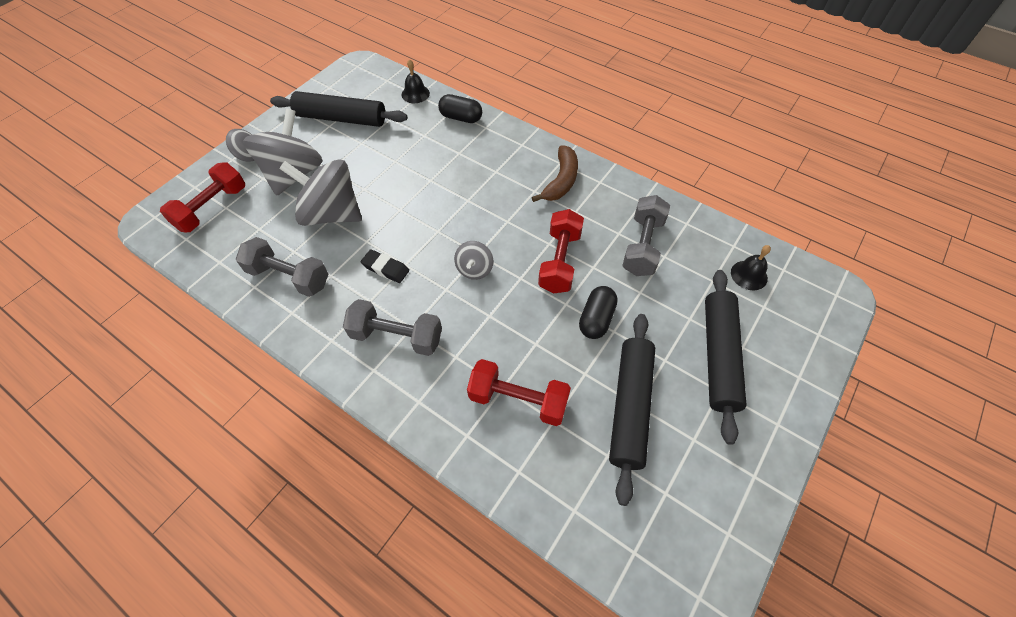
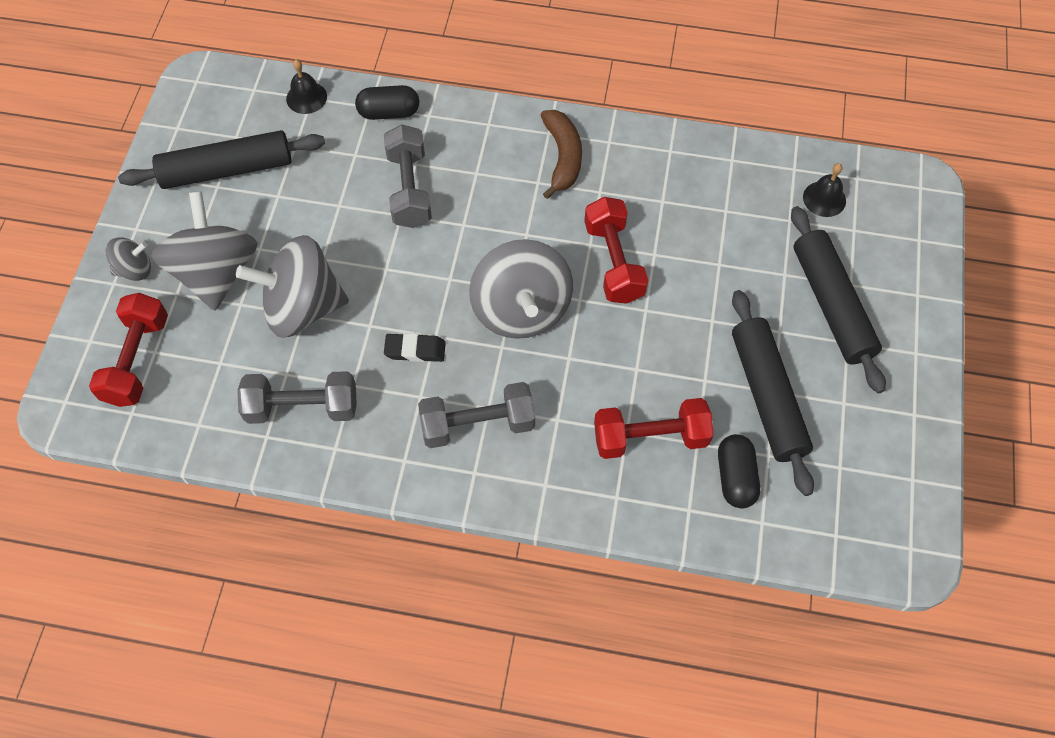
camera: 25 degrees left, 5 degrees up
grey spinning top [454,241,493,280] -> grey spinning top [469,239,573,339], size x2.05
black capsule [579,286,618,339] -> black capsule moved to [718,434,760,509]
grey dumbbell [622,195,670,276] -> grey dumbbell moved to [384,124,432,228]

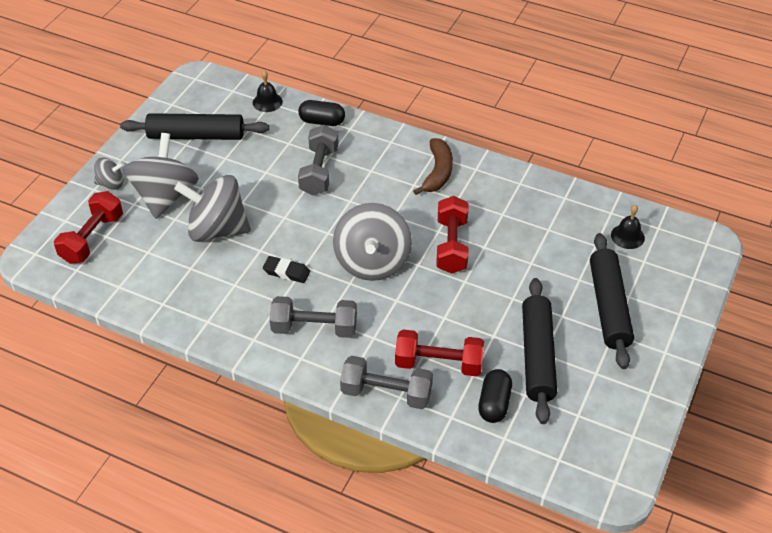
camera: 15 degrees right, 15 degrees down
grey dumbbell [237,371,357,424] -> grey dumbbell moved to [340,356,433,409]

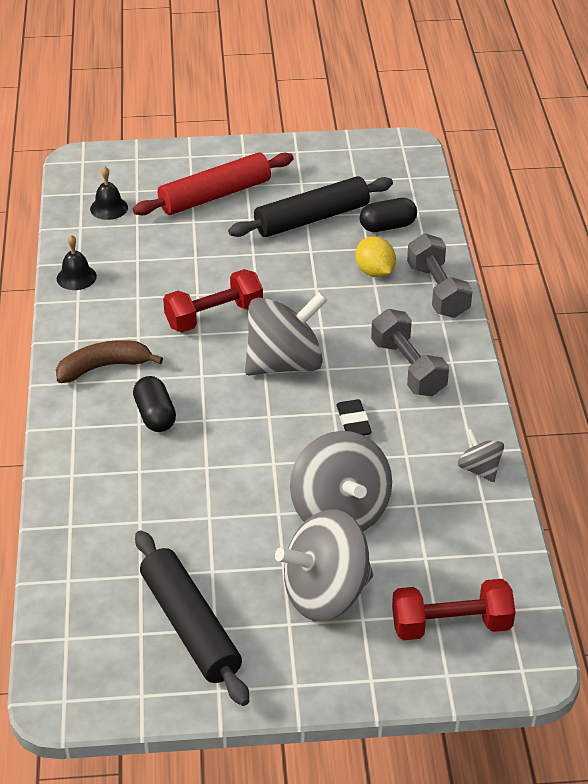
camera: 120 degrees left, 5 degrees down
grey spinning top [94,158,124,190] -> grey spinning top moved to [458,428,504,482]
black bell [253,70,283,112] -> black bell moved to [57,235,97,290]
black capsule [298,100,345,126] -> black capsule moved to [133,376,176,432]
grey dumbbell [298,125,339,195] -> none
red dumbbell [395,329,484,376] -> yellow lemon [356,236,396,277]
black rolling pin [590,233,634,369] -> red rolling pin [133,152,294,215]

